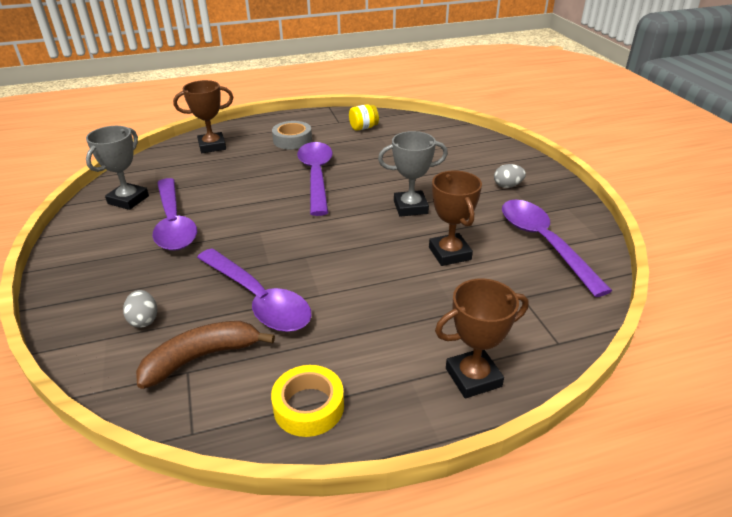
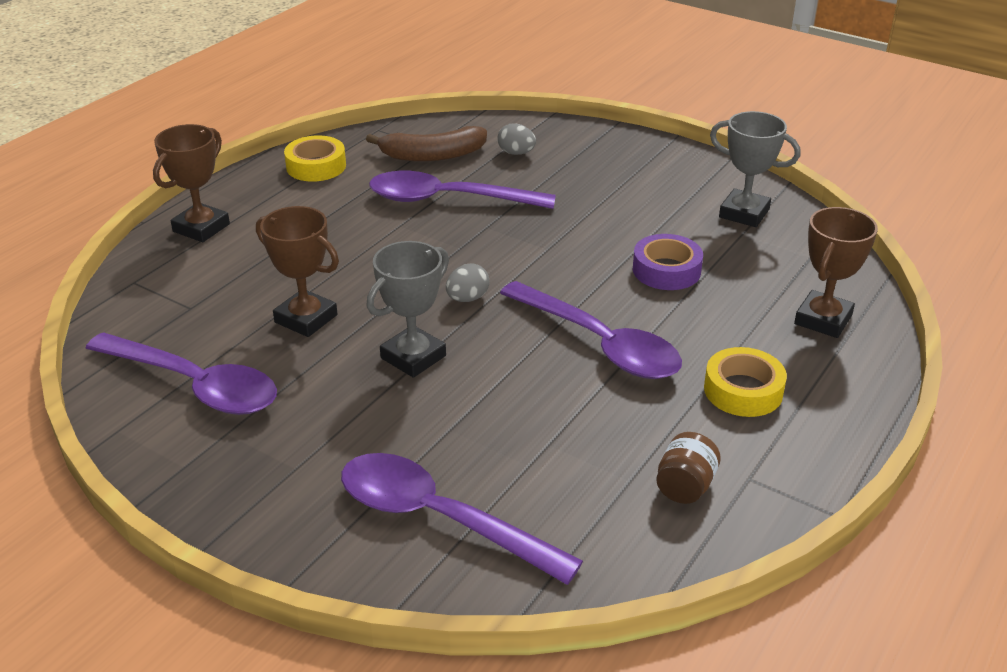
camera: 140 degrees right, 0 degrees up
grey trophy [86,126,149,210] -> grey trophy turned 45 degrees counterclockwise [710,111,800,227]
brown banana [136,321,275,389] -> brown banana turned 60 degrees clockwise [366,126,487,162]
purple spoon [152,178,197,251] -> purple spoon moved to [341,453,583,585]
grey tape [272,121,312,149] -> yellow tape [704,347,787,417]
yellow jar [349,104,379,131] -> brown jar [656,432,721,504]
grey egg [494,164,526,188] -> grey egg moved to [446,263,489,302]
none -> purple tape [633,234,703,290]

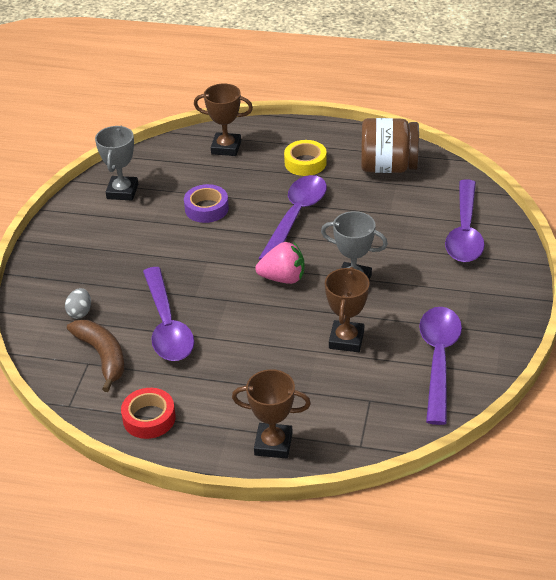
camera: 110 degrees left, 5 degrees up
yellow tape [284,135,346,182] -> red tape [121,388,176,439]
grey egg [446,263,489,302] -> pink strawberry [255,242,305,284]
brown jar [656,432,721,504] -> brown jar [361,118,419,173], size x2.03

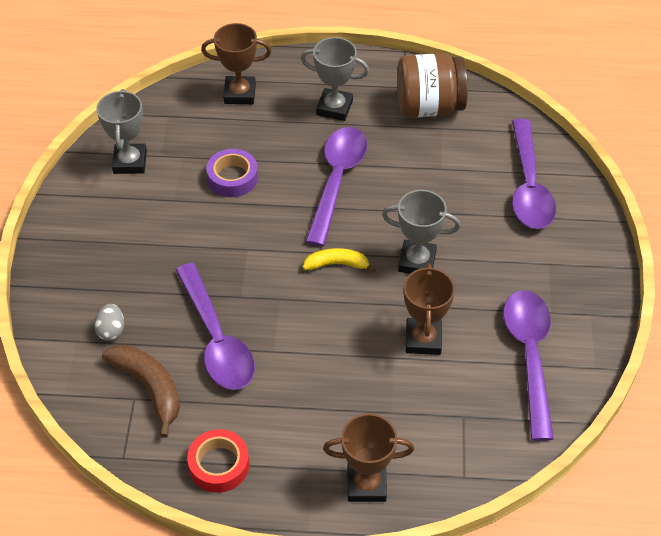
camera: 10 degrees left, 10 degrees up
pink strawberry [255,242,305,284] -> yellow banana [303,248,376,273]
yellow tape [284,140,327,176] -> grey trophy [301,37,369,121]

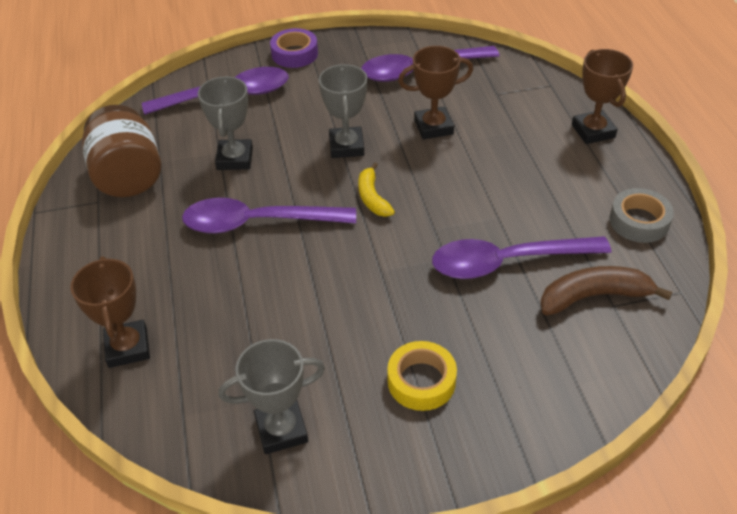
camera: 105 degrees left, 5 degrees down
grey egg [94,304,124,341] -> none
brown banana [102,345,180,438] -> brown banana turned 45 degrees clockwise [540,266,672,316]
purple spoon [176,263,255,390] -> purple spoon turned 150 degrees counterclockwise [432,236,611,279]
red tape [187,429,249,493] -> grey tape [609,188,674,243]
purple tape [206,149,258,197] -> purple tape moved to [270,28,318,68]
grey trophy [301,37,369,121] -> grey trophy moved to [198,76,253,170]
none -> yellow tape [387,341,457,411]

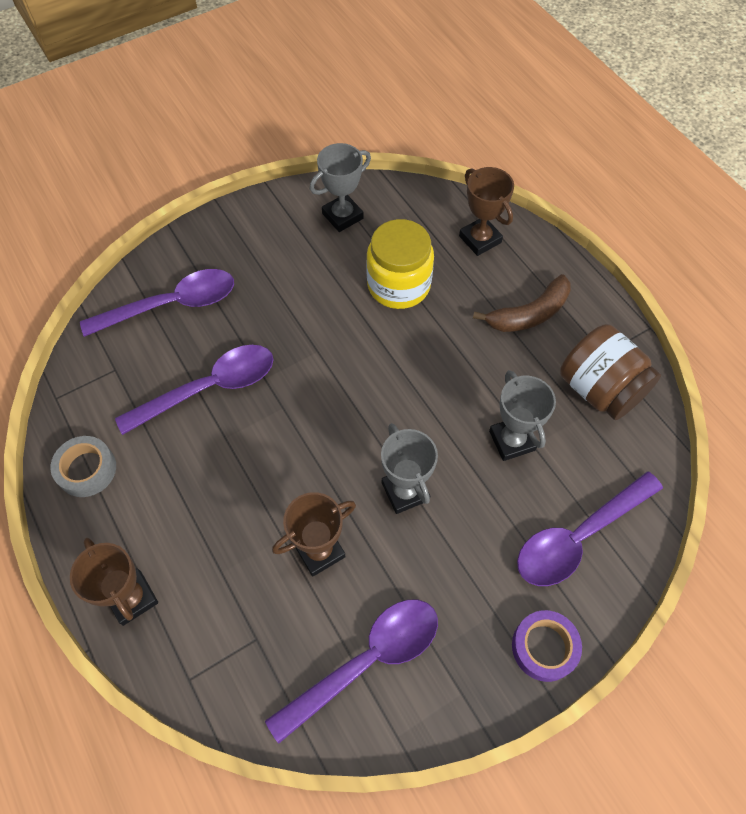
camera: 160 degrees right, 15 degrees up
purple spoon [182,198,356,234] -> purple spoon moved to [80,269,234,337]
yellow banana [358,162,395,217] -> none
yellow tape [387,341,457,411] -> none
brown banana [540,266,672,316] -> brown banana moved to [473,274,571,332]
none -> yellow jar [366,219,434,309]

